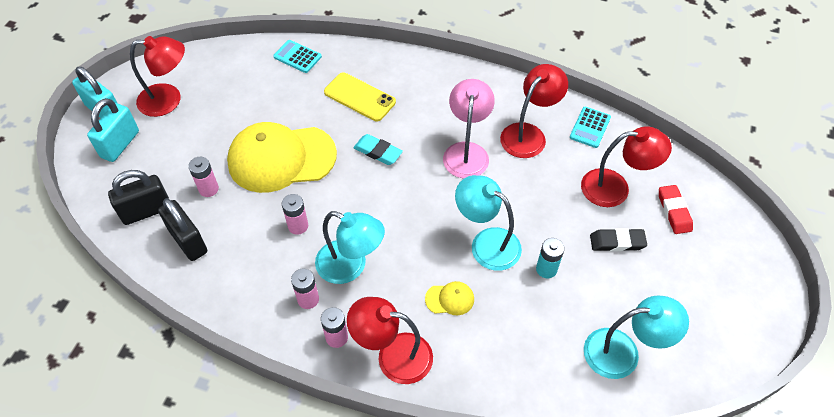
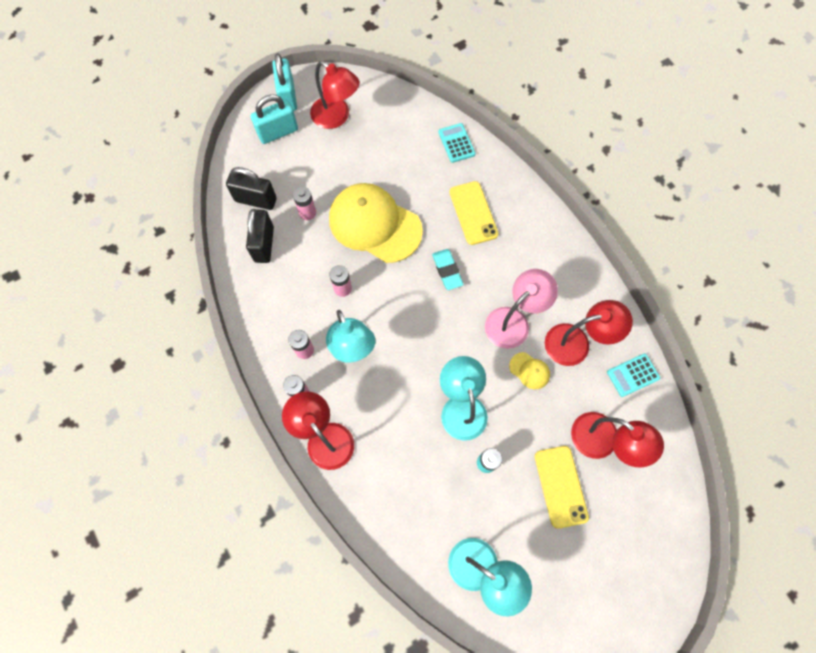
camera: 40 degrees right, 15 degrees up
yellow cap [425,281,474,315] -> yellow cap moved to [509,352,550,389]
black eraser [590,228,647,252] -> yellow phone [535,446,589,529]
red eraser [659,185,693,234] -> none

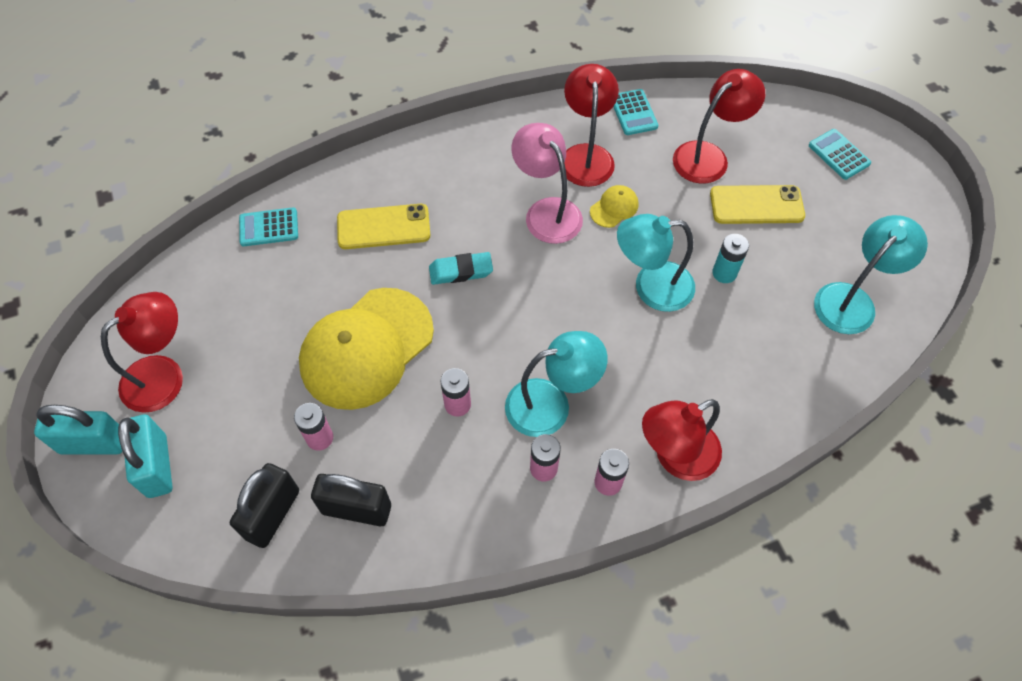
camera: 80 degrees left, 10 degrees down
none -> turquoise calculator [809,129,871,180]

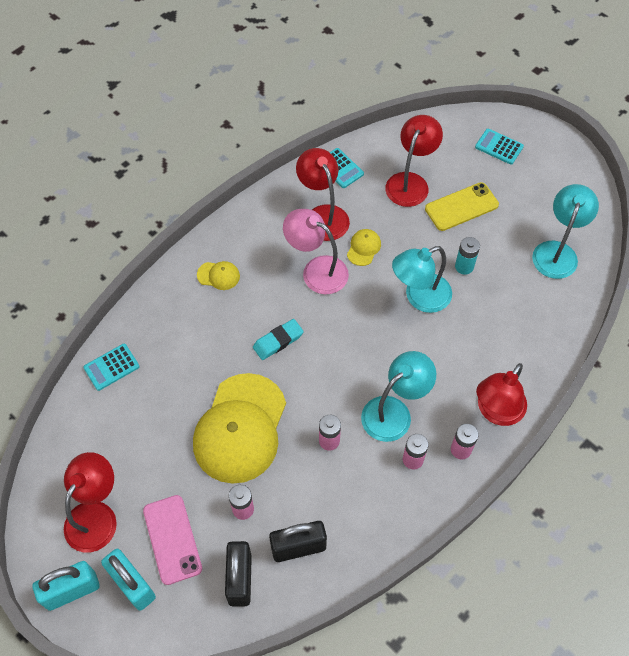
camera: 25 degrees left, 0 degrees up
yellow phone [337,204,430,249] -> none
none -> pink phone [143,495,202,585]
none -> yellow cap [197,261,240,290]

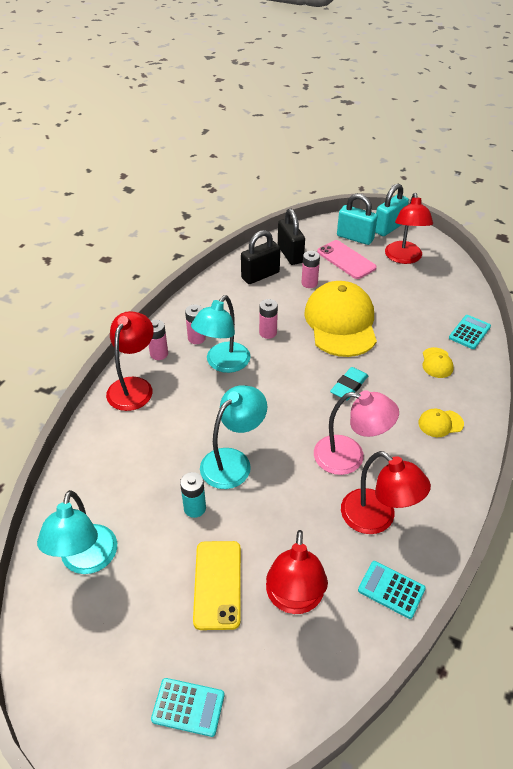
camera: 160 degrees right, 15 degrees down
yellow cap [347,229,381,266] -> yellow cap moved to [423,347,454,378]
yellow phone [425,182,499,231] -> yellow phone turned 45 degrees counterclockwise [193,541,241,630]

